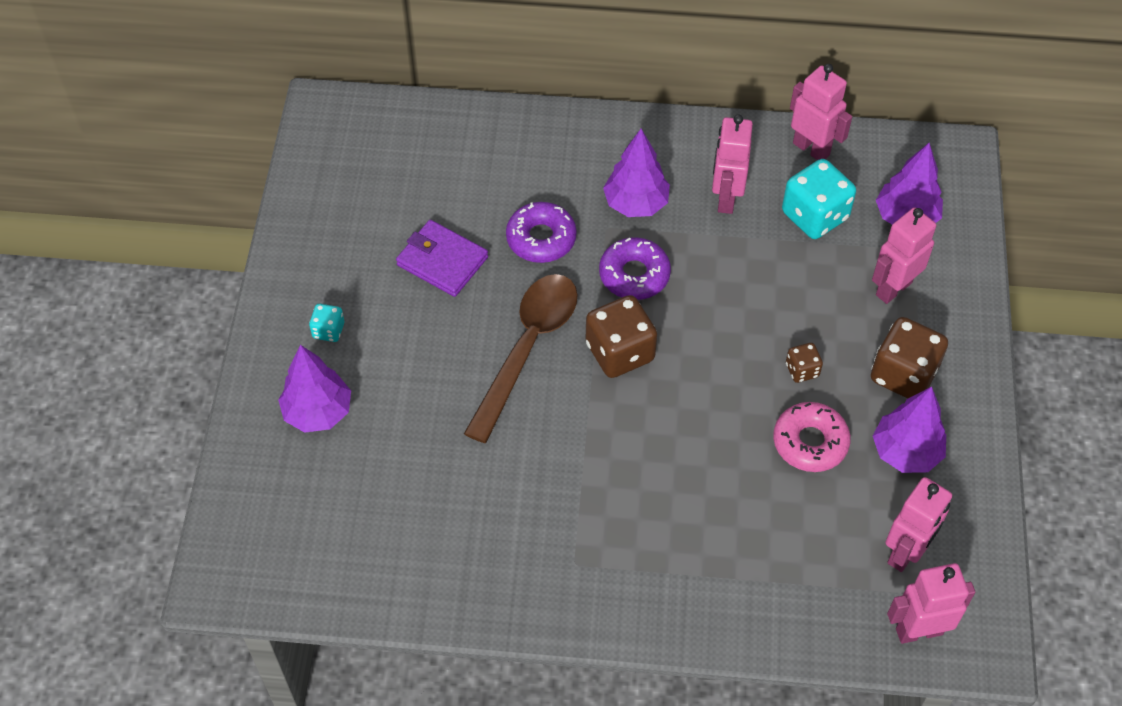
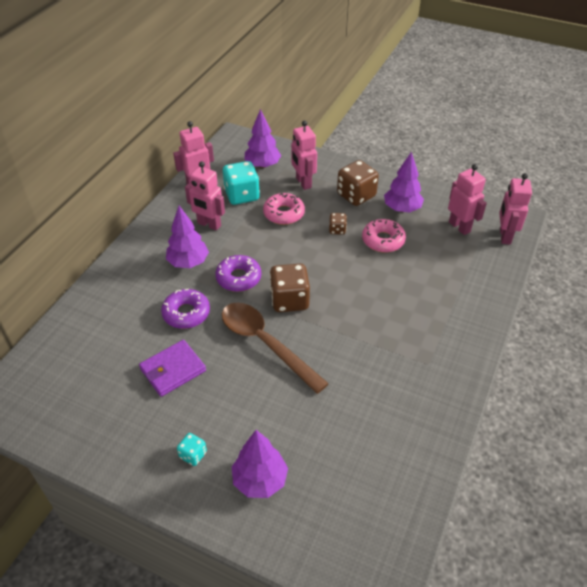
camera: 70 degrees left, 10 degrees down
none -> pink donut [263,193,305,225]

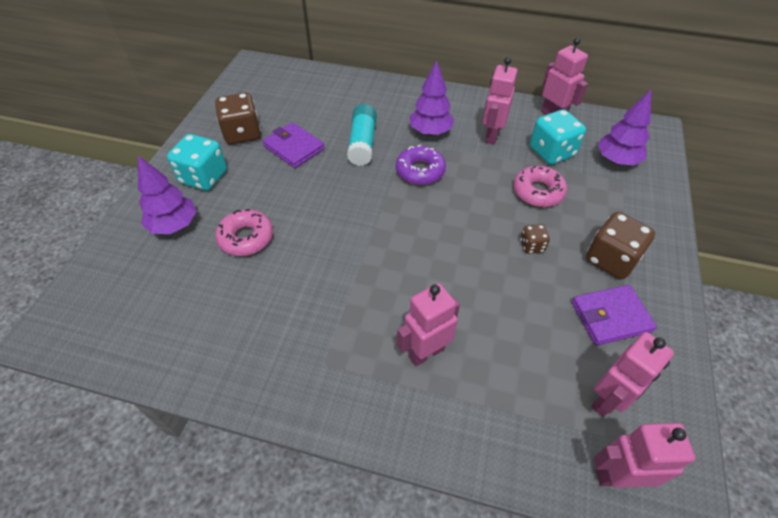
camera: 80 degrees right, 5 degrees up
purple donut [161,289,210,329] -> turquoise glue stick [347,104,377,166]
turquoise dice [177,433,207,466] -> turquoise dice [167,134,227,191], size x1.98
brown spoon [222,302,329,394] -> none
brown dice [270,264,310,312] -> brown dice moved to [215,93,261,145]
pink robot [291,120,317,190] -> pink robot moved to [397,283,460,366]
pink donut [362,219,406,253] -> pink donut moved to [215,209,273,256]
purple tree [384,152,424,212] -> purple wallet [572,285,657,345]

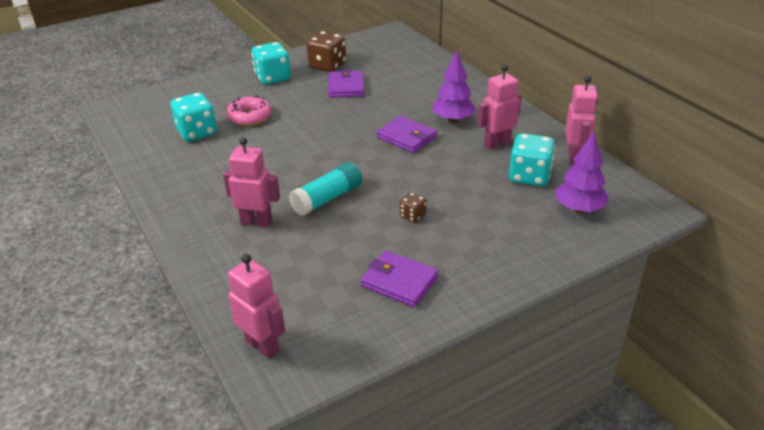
camera: 45 degrees right, 15 degrees down
purple tree [138,156,197,234] -> none
turquoise glue stick [347,104,377,166] -> turquoise glue stick moved to [289,162,362,216]
purple donut [396,145,446,185] -> purple wallet [377,116,437,153]
pink donut [514,166,567,207] -> none
brown dice [586,212,655,279] -> none
pink robot [591,332,674,417] -> none
none -> turquoise dice [170,93,217,141]

